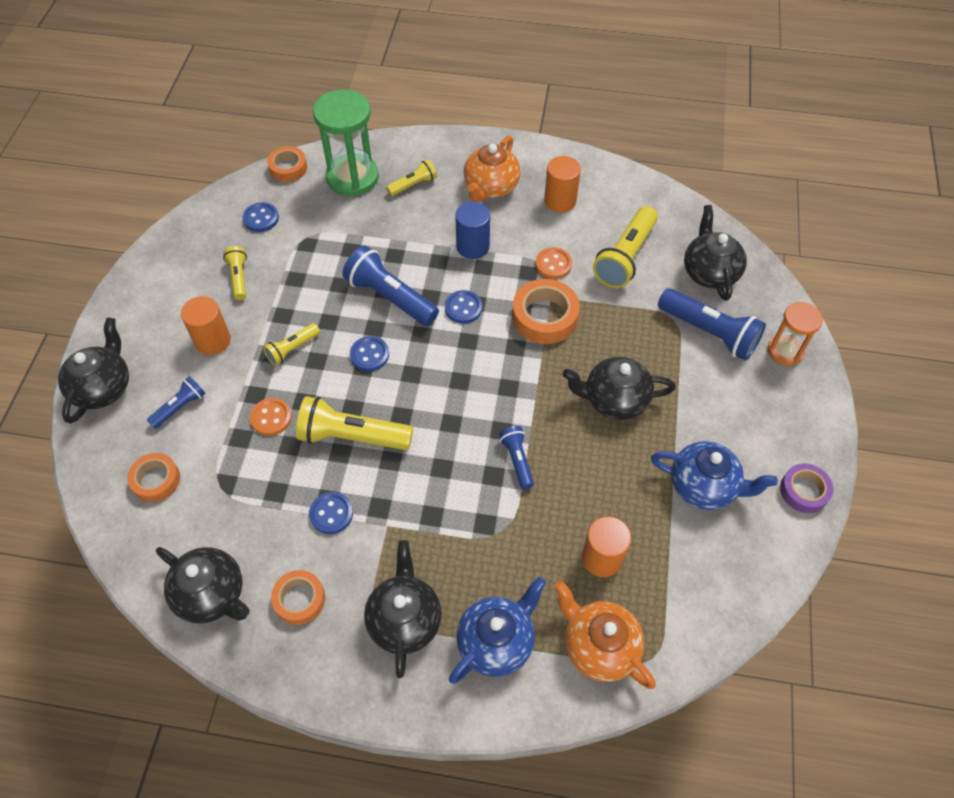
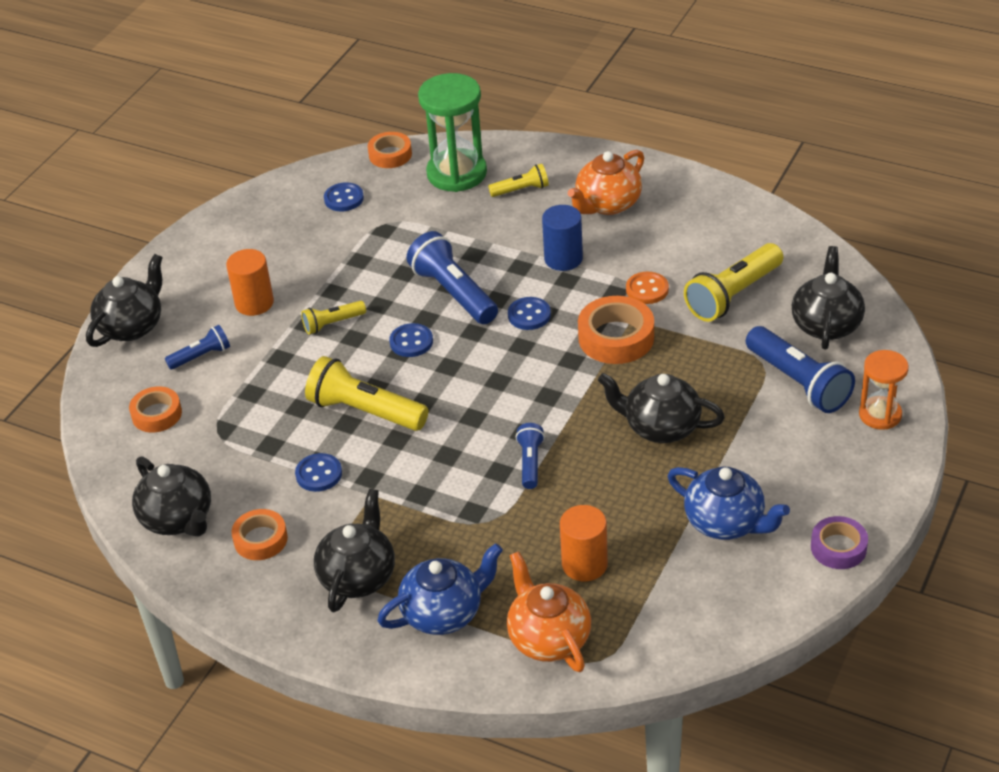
camera: 20 degrees right, 15 degrees down
yellow flashlight [223,246,247,300] -> none
orange button [250,398,292,436] -> none
orange cylinder [544,156,581,213] -> none

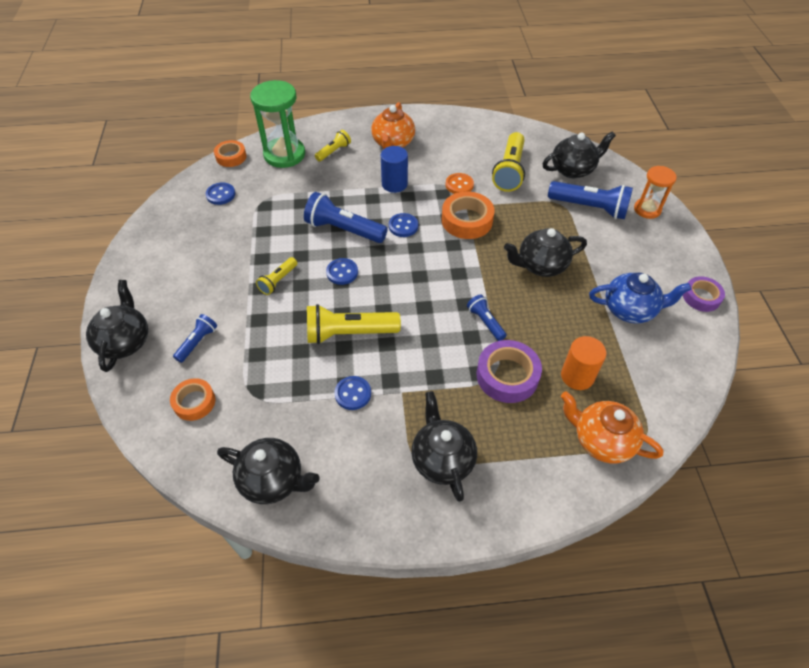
camera: 35 degrees left, 10 degrees up
orange cylinder [226,249,274,316] -> none
orange tape [231,509,288,560] -> none
blue teapot [377,543,503,635] -> none
black teapot [792,246,865,349] -> black teapot turned 90 degrees clockwise [543,131,616,178]
none -> purple tape [477,340,542,403]

